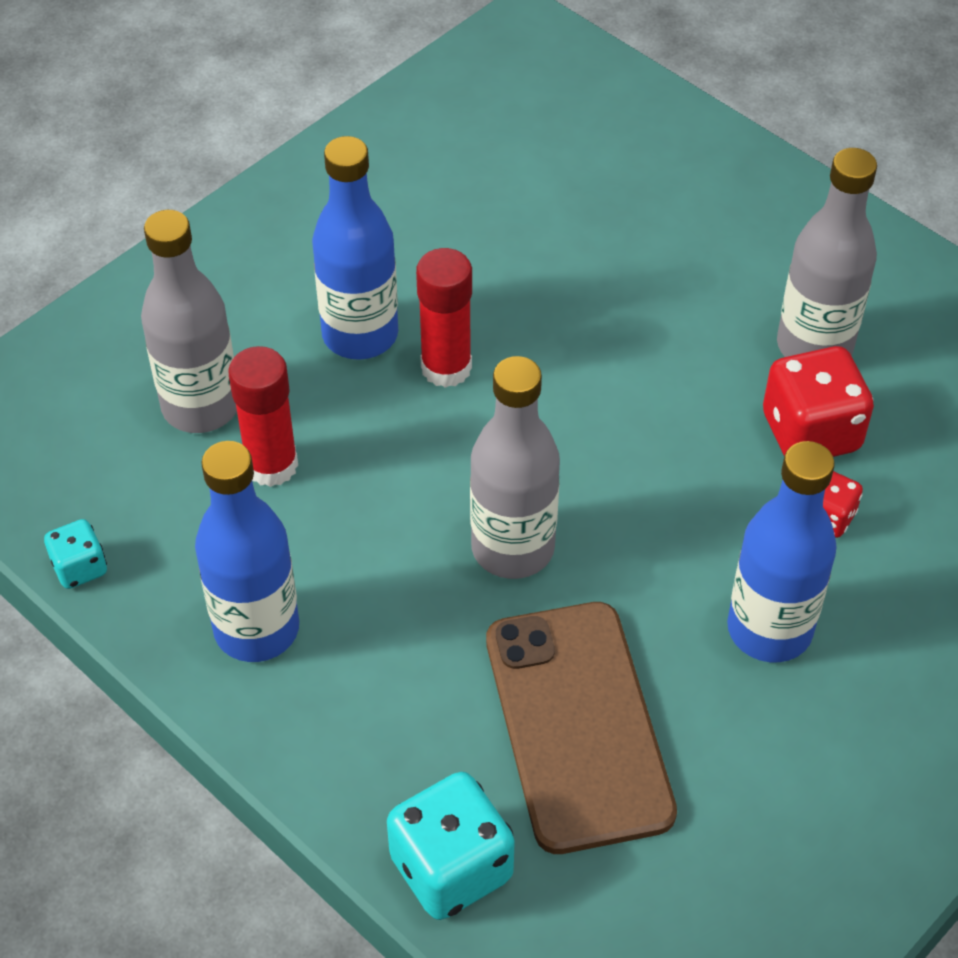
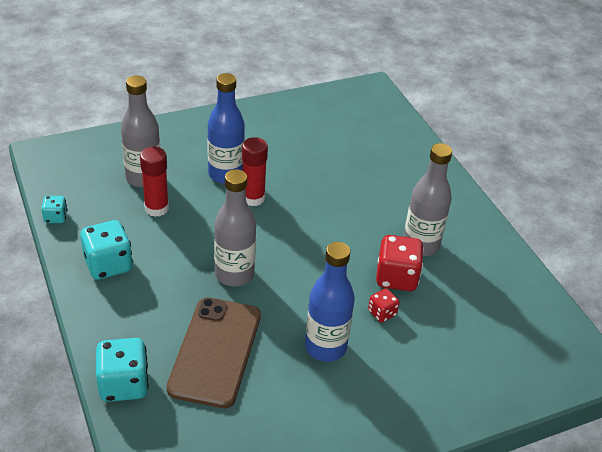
camera: 20 degrees right, 10 degrees down
blue bottle [195,441,299,662] -> turquoise dice [80,220,133,280]

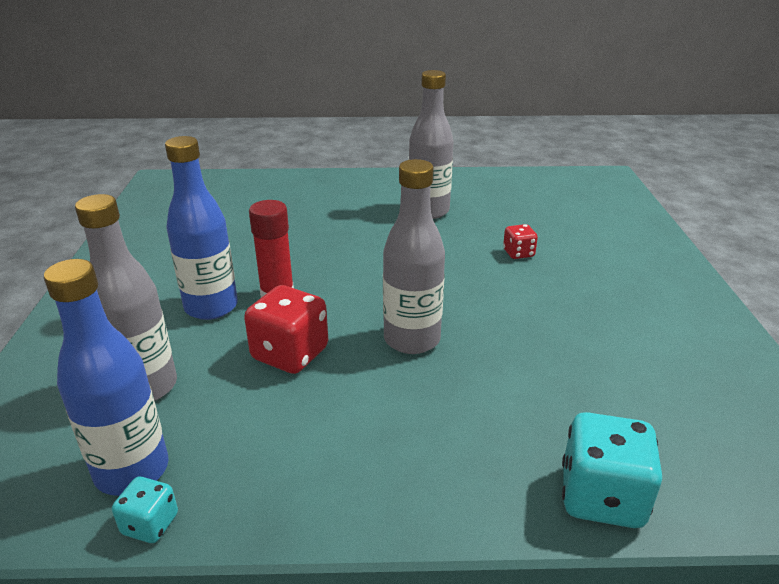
camera: 65 degrees left, 10 degrees down
turquoise dice [80,220,133,280] -> none
red glue stick [140,147,169,217] -> none
brown phone [166,297,261,408] -> none
blue bottle [305,242,355,362] -> blue bottle moved to [44,259,169,496]
red dice [376,235,424,291] -> red dice moved to [244,285,328,374]

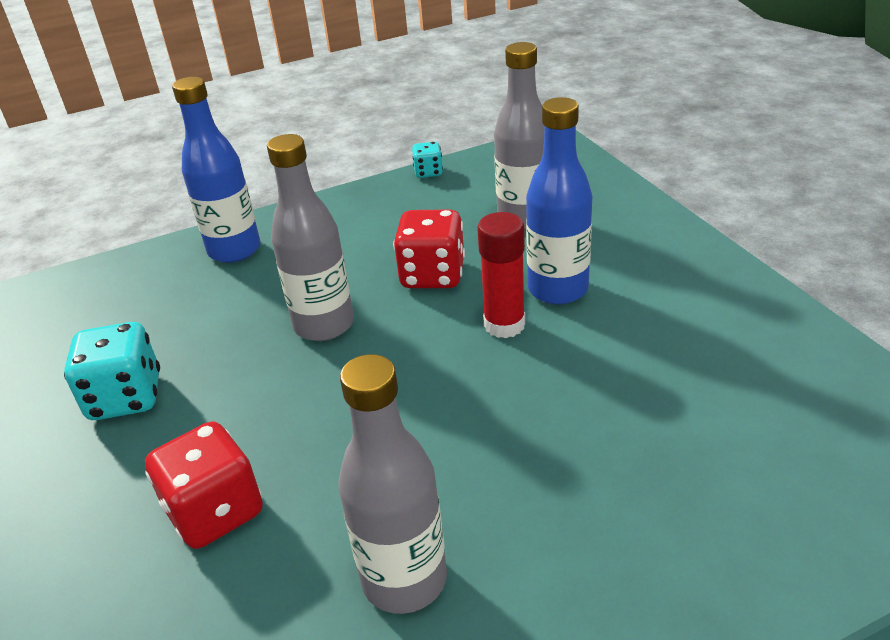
camera: 160 degrees right, 5 degrees up
blue bottle [44,259,169,496] -> blue bottle moved to [172,77,261,263]
red dice [503,224,538,259] -> red dice [145,421,263,549], size x1.85
turquoise dice [562,412,662,528] -> turquoise dice moved to [64,322,160,420]

